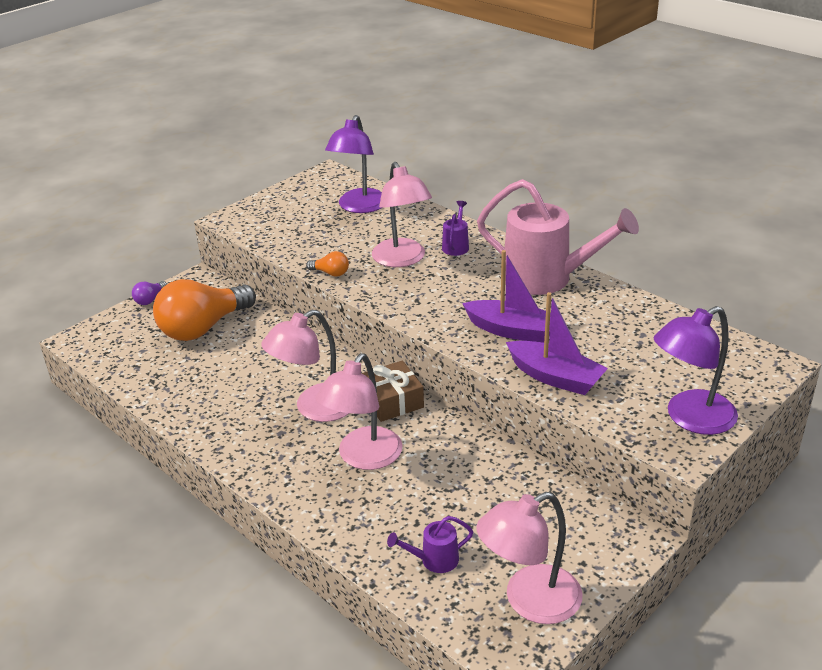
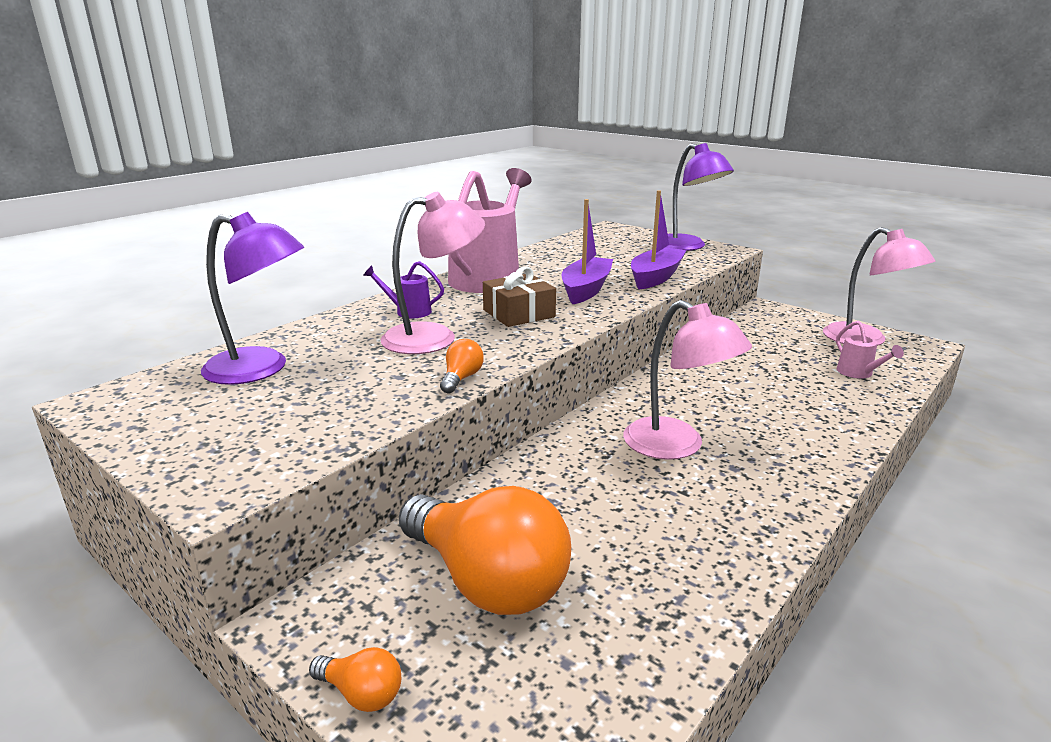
camera: 95 degrees left, 10 degrees down
purple light bulb [132,281,167,305] -> orange light bulb [309,647,401,712]
pink lamp [316,353,402,470] -> none
brown gift [362,360,424,422] -> brown gift moved to [483,266,556,327]
purple watering can [387,516,473,573] -> pink watering can [836,321,904,378]

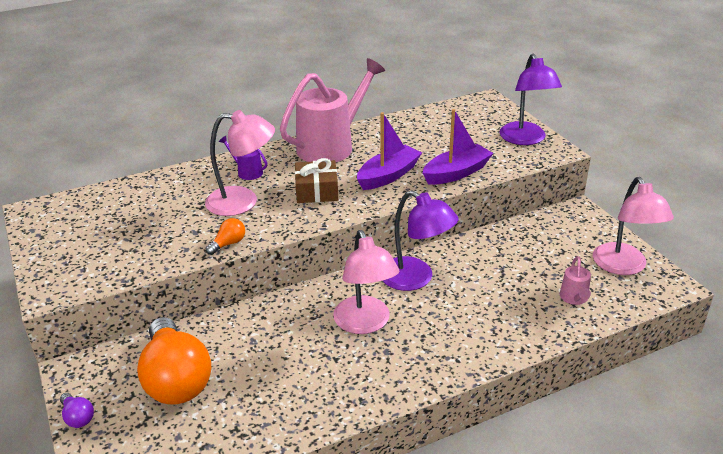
camera: 25 degrees right, 10 degrees up
purple lamp [201,212,304,385] -> purple lamp moved to [383,190,459,291]
orange light bulb [309,647,401,712] -> purple light bulb [60,393,94,428]

